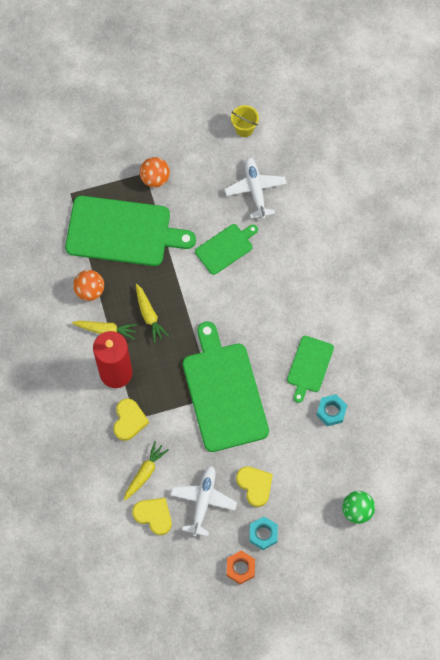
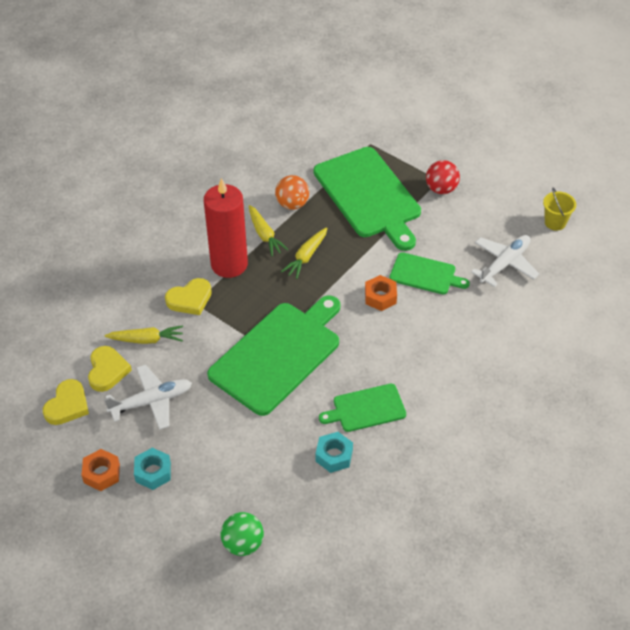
camera: 55 degrees right, 20 degrees down
orange ball [140,157,170,187] -> red ball [426,160,460,194]
yellow heart [236,466,273,507] -> yellow heart moved to [43,379,89,425]
none -> orange nut [365,275,397,311]

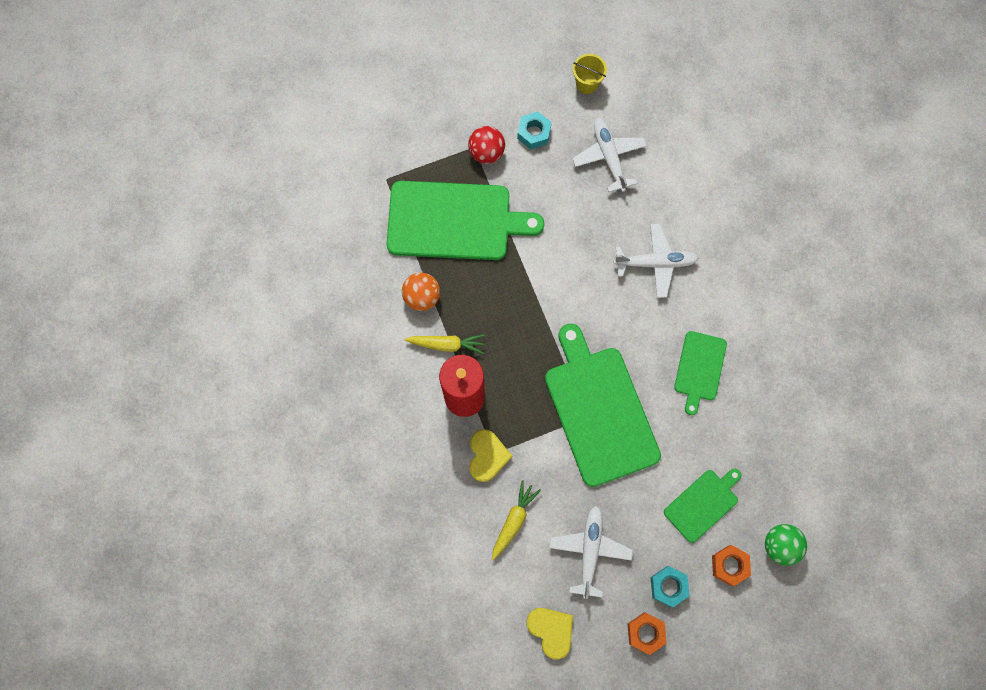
camera: 60 degrees left, 25 degrees up
yellow heart [88,346,132,392] -> none
yellow carrot [281,227,327,279] -> none
turquoise nut [316,432,353,473] -> turquoise nut moved to [517,112,552,149]
orange nut [365,275,397,311] -> orange nut moved to [712,545,751,586]
green cutting board [389,252,470,295] -> green cutting board moved to [664,469,741,543]
none -> white plane [613,224,699,298]

